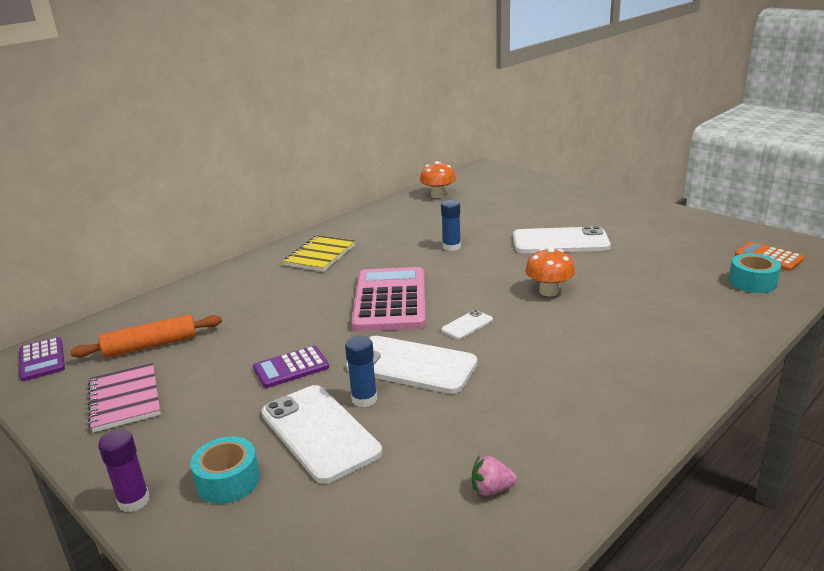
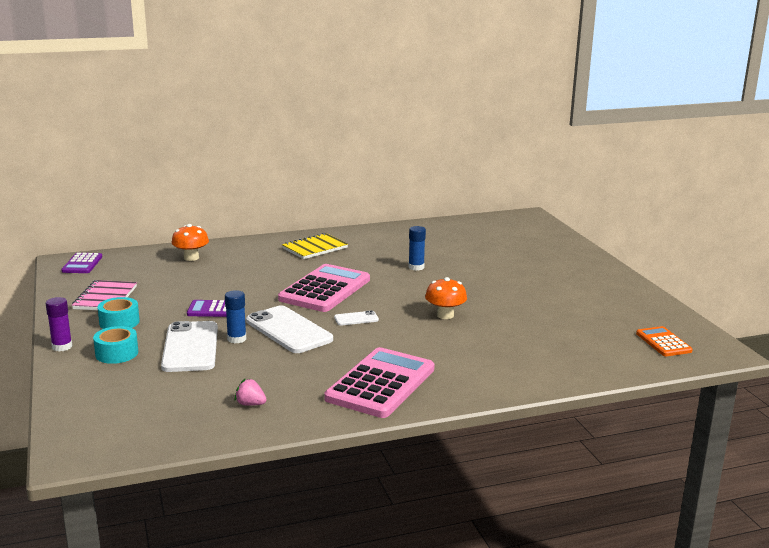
camera: 25 degrees right, 5 degrees down
orange rolling pin [70,314,222,358] -> none
orange mushroom [420,161,456,198] -> orange mushroom moved to [171,224,209,261]
white phone [513,226,611,253] -> none
turquoise tape [729,253,781,293] -> turquoise tape moved to [97,297,140,329]
none -> pink calculator [324,347,435,418]

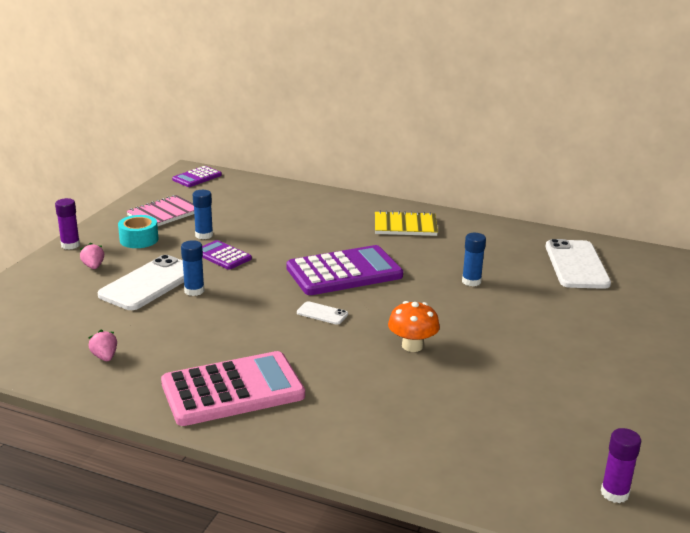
camera: 40 degrees right, 5 degrees up
turquoise tape [93,326,138,364] -> pink strawberry [80,243,104,269]
orange mushroom [171,224,209,261] -> none
white phone [246,305,333,353] -> white phone moved to [546,239,611,289]
pink calculator [278,264,370,312] -> purple calculator [286,245,403,295]
orange calculator [636,326,693,356] -> purple glue stick [601,428,641,503]
none -> blue glue stick [193,190,213,239]

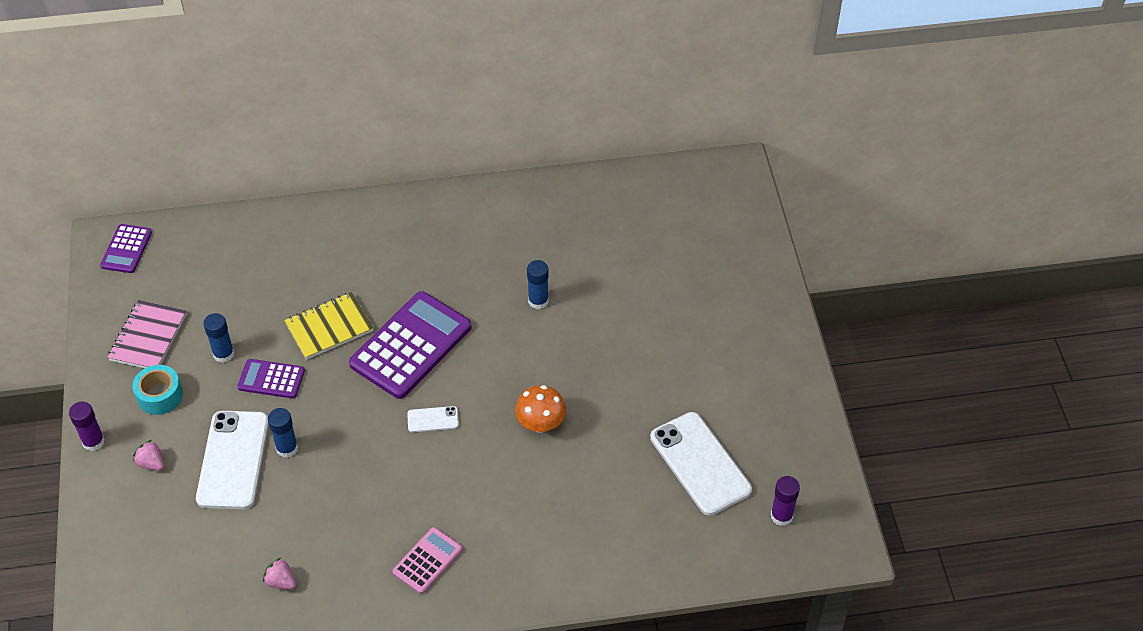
camera: 30 degrees left, 25 degrees up
pink calculator [161,351,305,426] -> pink calculator [392,527,462,594], size x0.52
yellow notebook [375,210,438,236] -> yellow notebook moved to [284,292,373,360]
white phone [546,239,611,289] -> white phone moved to [650,412,752,516]

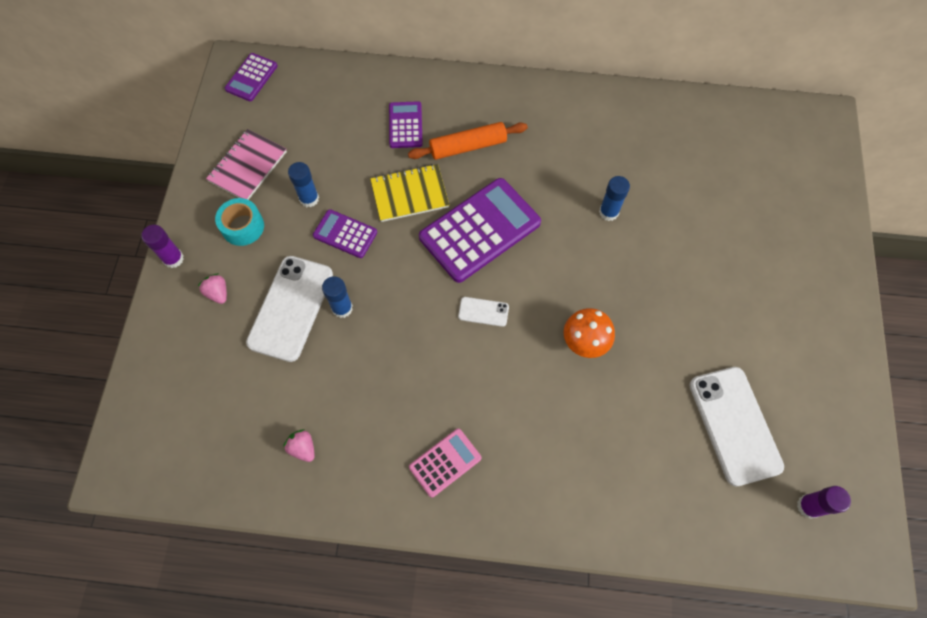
camera: 15 degrees right, 15 degrees up
none -> purple calculator [389,101,423,148]
none -> orange rolling pin [408,122,528,160]

